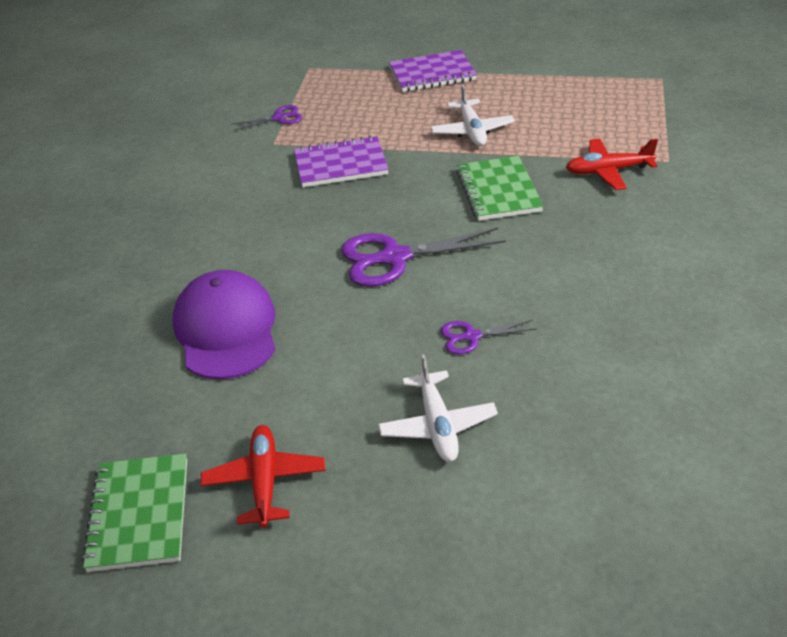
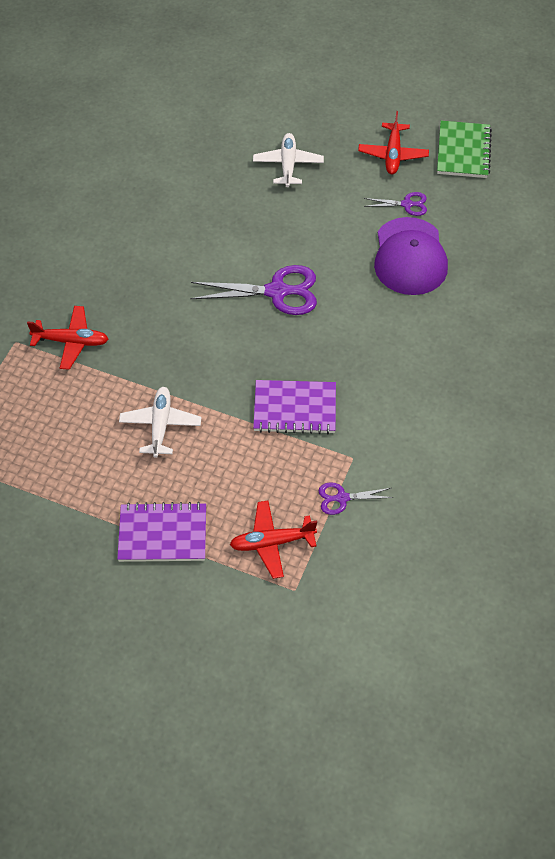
camera: 170 degrees left, 15 degrees up
purple scissors [441,320,537,354] -> purple scissors moved to [364,192,427,216]
green notebook [456,156,544,221] -> none
none -> red plane [230,500,317,579]

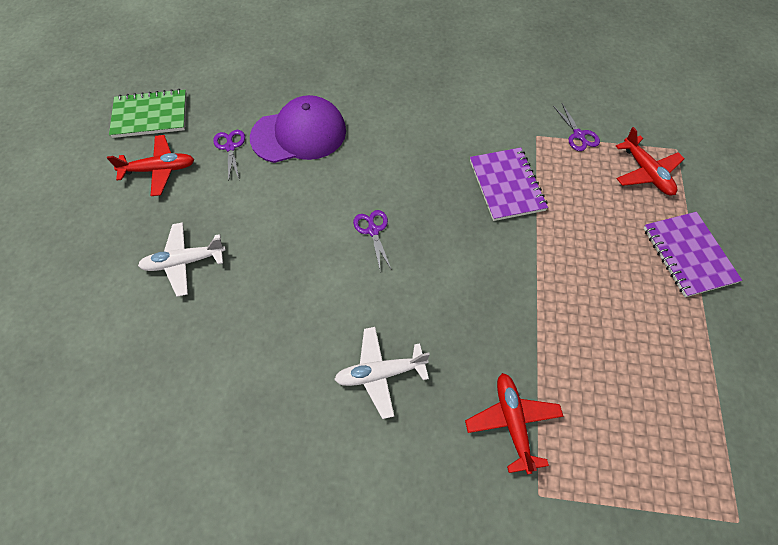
camera: 105 degrees left, 5 degrees up
white plane [119,387,201,458] -> white plane moved to [334,327,430,419]
purple scissors [190,265,317,315] -> purple scissors [353,210,391,269], size x0.53

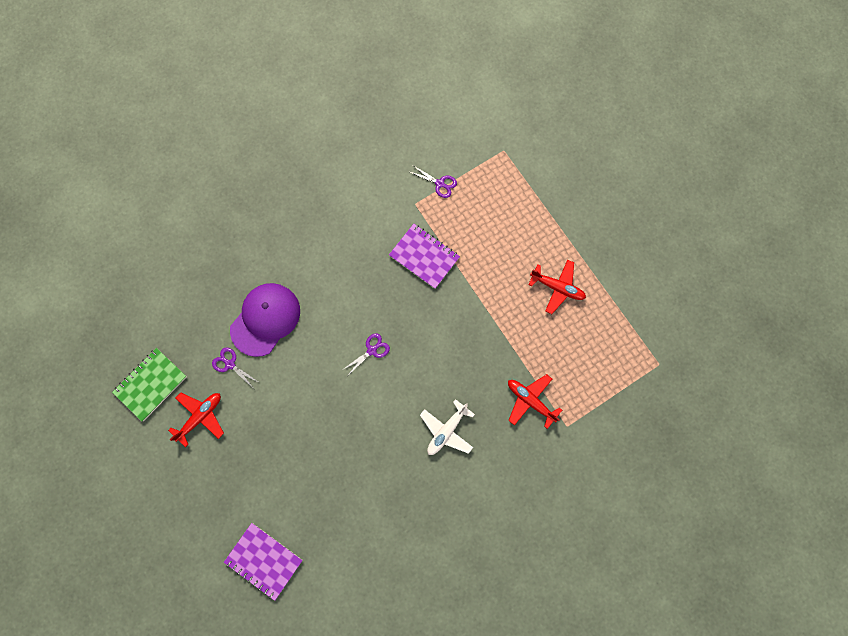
camera: 40 degrees left, 15 degrees up
white plane [138,222,226,297] -> none
purple scissors [353,210,391,269] -> purple scissors turned 105 degrees clockwise [344,334,390,375]
red plane [616,127,684,195] -> red plane moved to [528,260,586,314]
purple notebook [643,212,742,297] -> purple notebook moved to [224,523,302,601]

